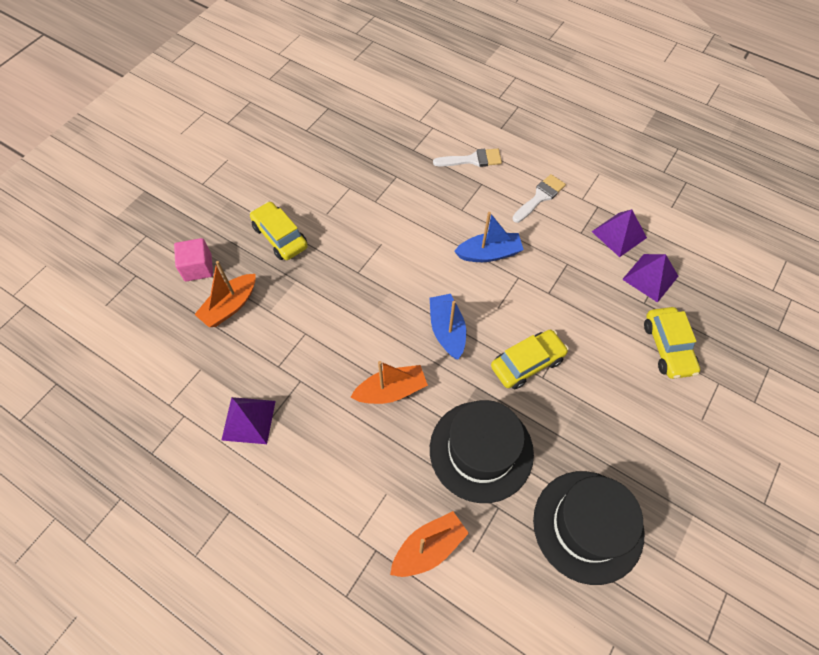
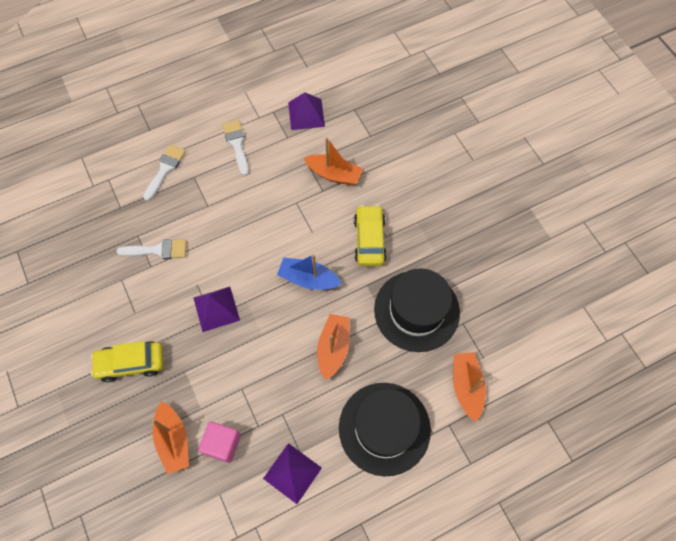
camera: 60 degrees left, 5 degrees up
pink cube [174,238,213,281] -> pink cube moved to [198,422,241,463]
blue boat [454,212,524,262] -> none
black hat [533,471,644,585] -> black hat moved to [339,383,431,476]
purple pyramid [622,254,679,303] -> purple pyramid moved to [194,287,240,332]
yellow car [644,307,700,379] -> none
none -> white brush [117,239,186,259]
none -> orange boat [304,137,363,185]

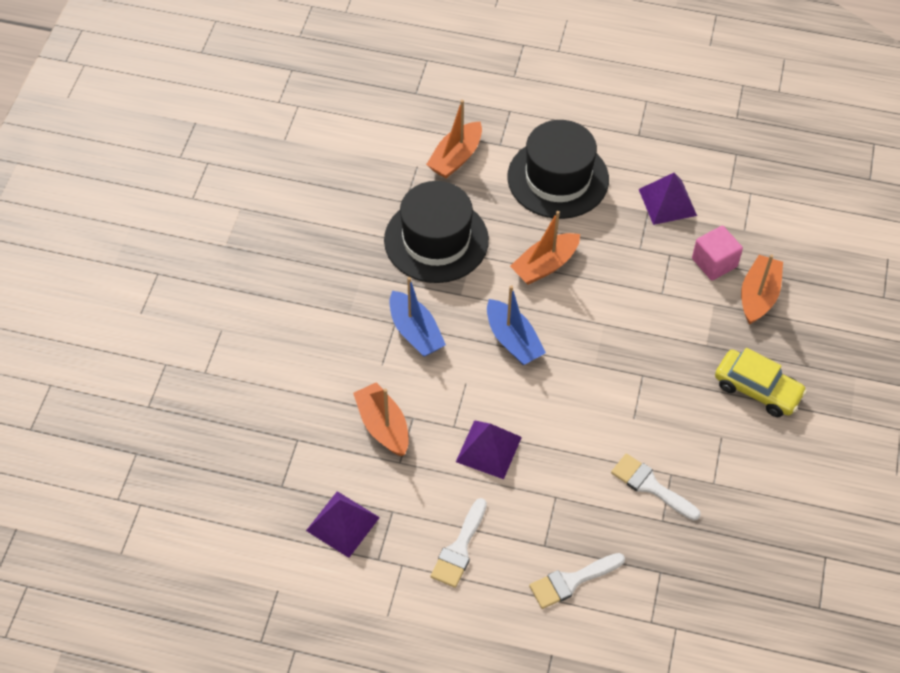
camera: 140 degrees left, 10 degrees down
purple pyramid [194,287,240,332] -> purple pyramid moved to [456,420,522,479]
yellow car [354,205,387,266] -> blue boat [390,277,446,357]

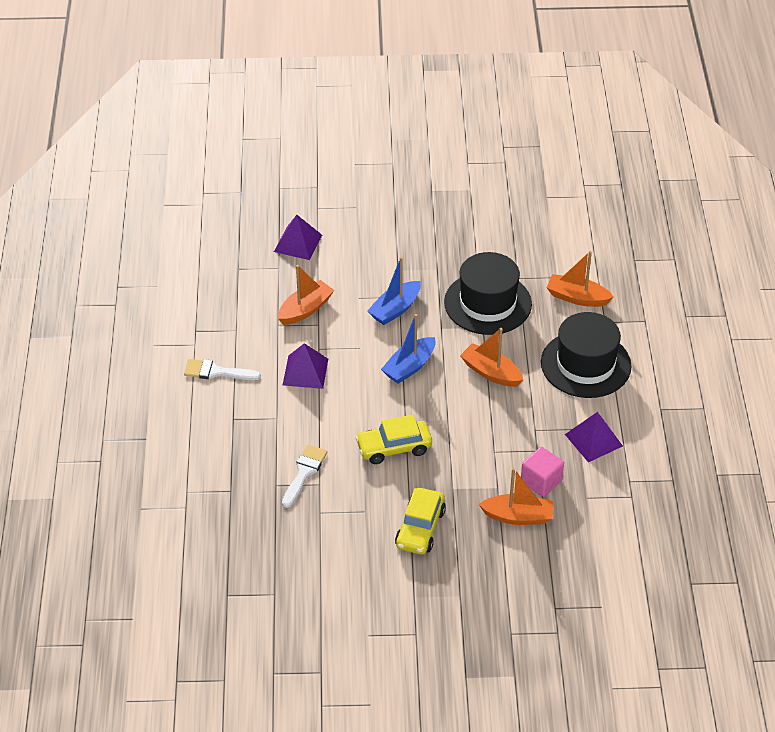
camera: 75 degrees right, 10 degrees down
purple pyramid [306,491,380,558] -> purple pyramid moved to [274,215,322,260]
white brush [529,553,625,609] -> none
none -> yellow car [355,415,432,464]

